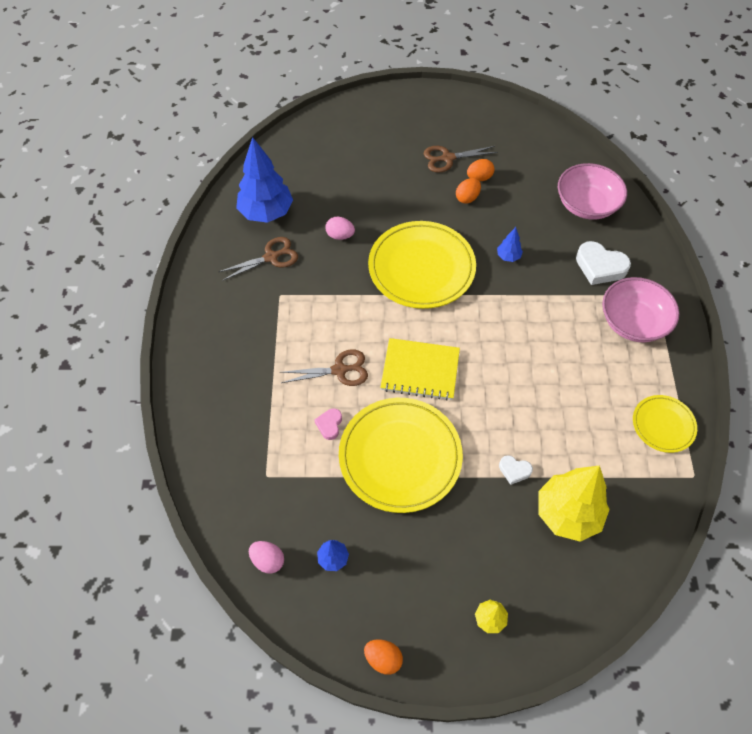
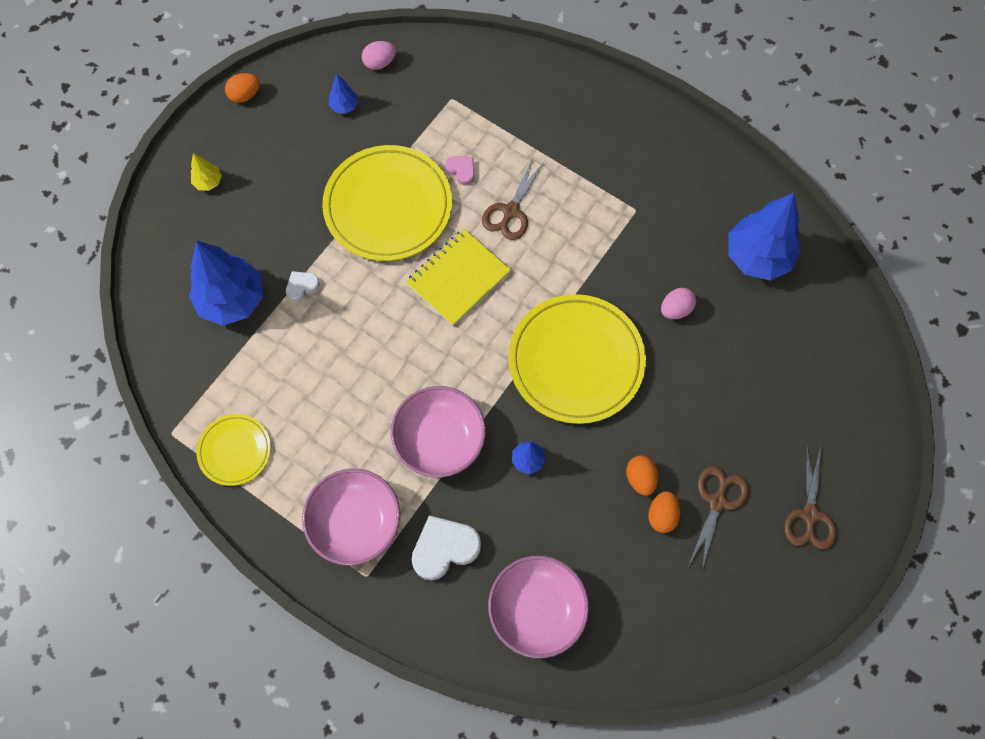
camera: 125 degrees right, 10 degrees up
brown scissors [219,237,298,281] -> brown scissors moved to [784,443,837,550]
yellow tree [538,466,610,542] -> blue tree [189,240,263,325]
none -> pink bowl [391,386,486,478]

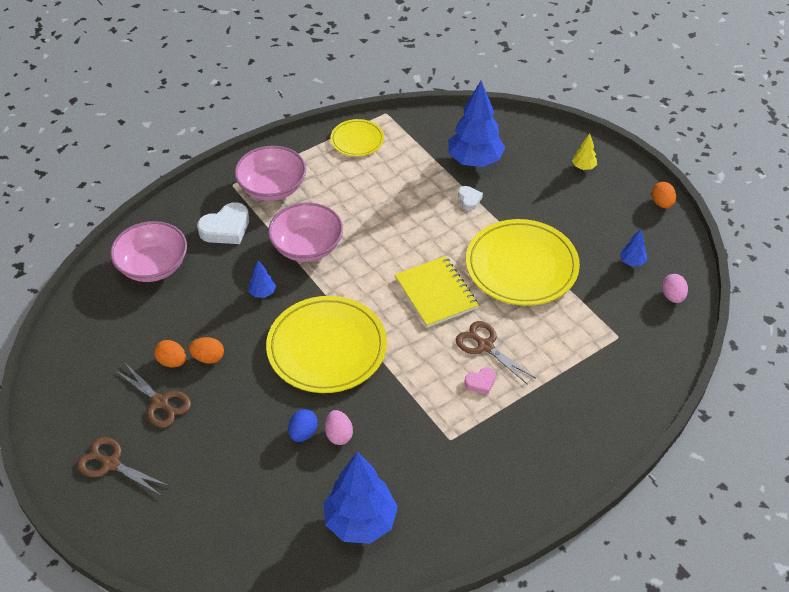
camera: 110 degrees right, 20 degrees down
white heart [412,515,481,580] -> white heart turned 60 degrees clockwise [197,202,249,244]
pink heart [445,156,474,186] -> pink heart moved to [464,367,496,395]
none -> blue egg [288,409,318,442]

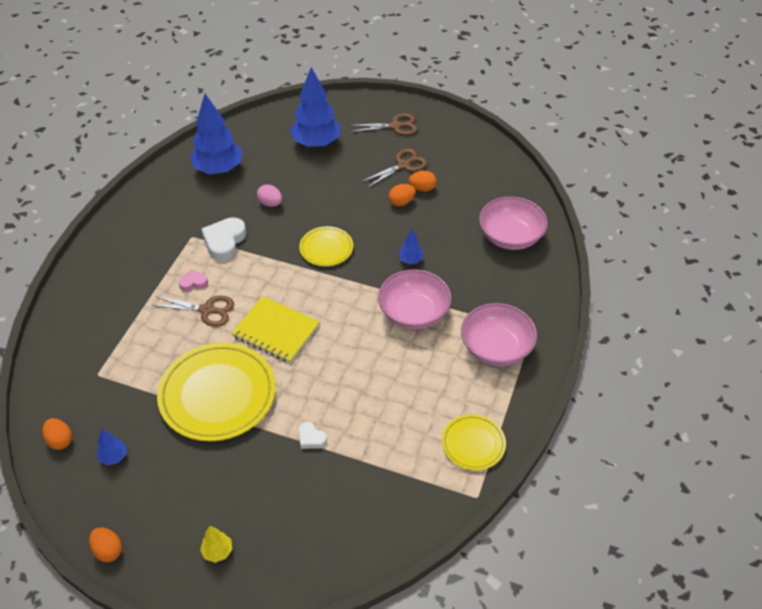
camera: 145 degrees right, 0 degrees up
brown scissors [115,362,191,428] -> brown scissors turned 135 degrees clockwise [361,148,427,188]
white heart [197,202,249,244] -> white heart moved to [201,217,246,261]
yellow plate [266,296,387,393] -> yellow plate [299,226,353,266], size x0.52
blue egg [288,409,318,442] -> none
blue tree [448,81,505,167] -> blue tree moved to [290,67,341,147]
pink heart [464,367,496,395] -> pink heart turned 45 degrees clockwise [179,269,208,291]
pink egg [662,274,688,303] -> orange egg [42,418,72,450]

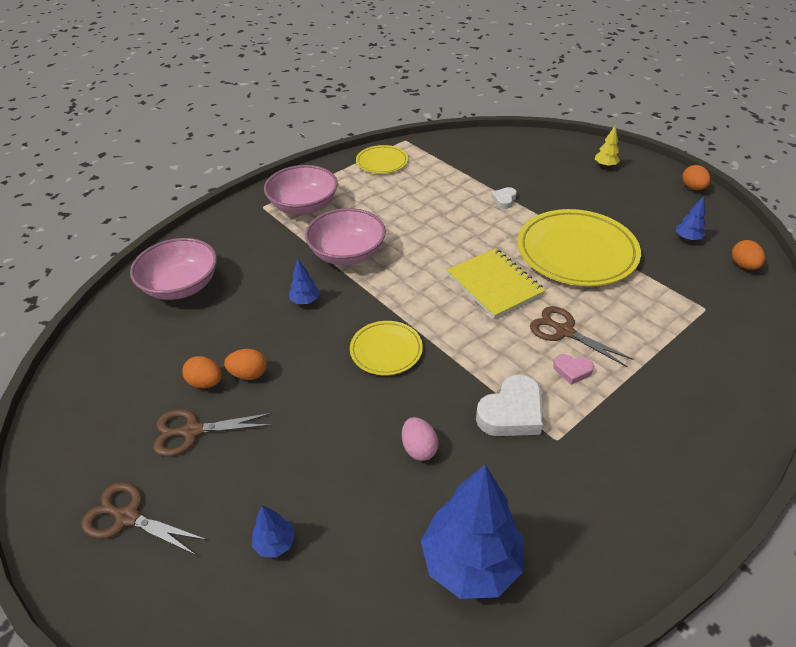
camera: 150 degrees left, 5 degrees down
blue tree [290,67,341,147] -> blue tree [252,505,295,558], size x0.44
white heart [299,422,327,449] -> white heart turned 135 degrees counterclockwise [491,187,517,209]

